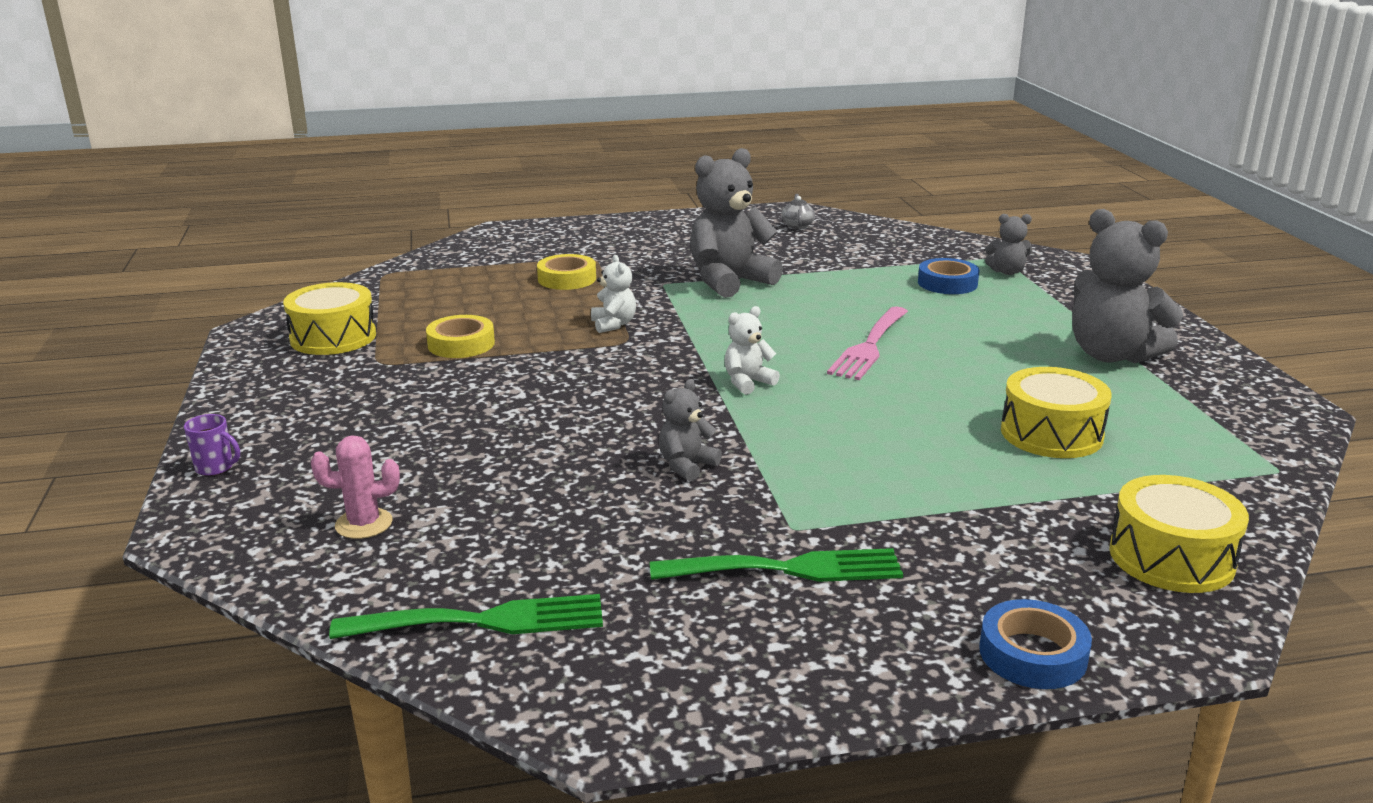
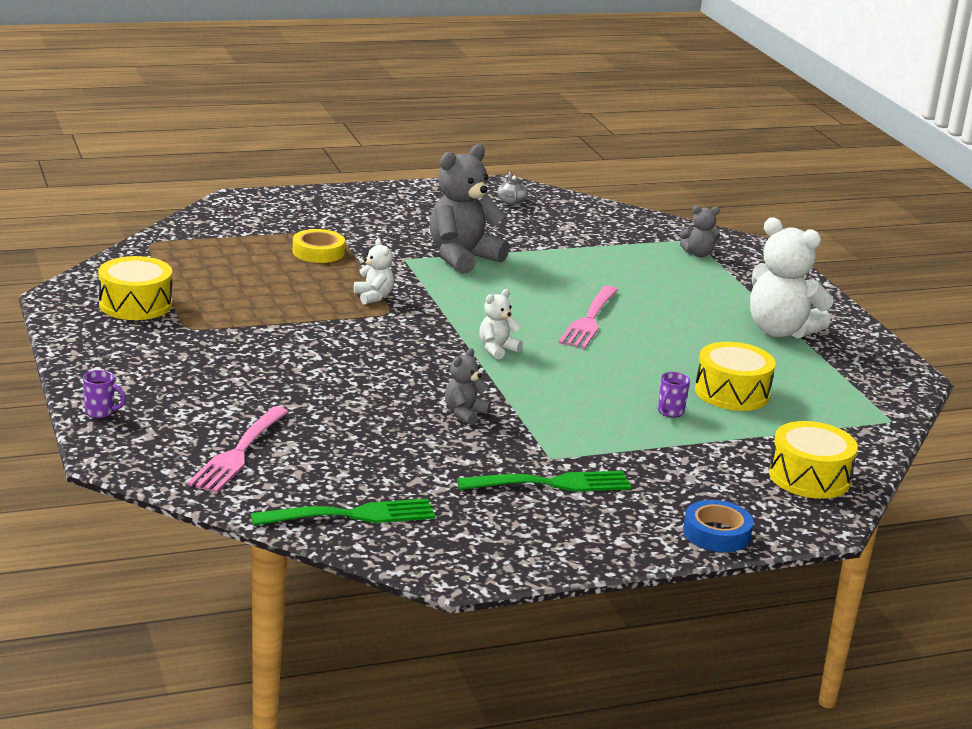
camera: 10 degrees left, 0 degrees up
pink cactus [311,435,400,539] -> pink fork [187,406,288,493]
yellow tape [426,315,495,358] -> none
blue tape [918,258,979,294] -> none
grey teddy bear [1072,209,1183,364] -> white teddy bear [750,218,834,338]
none -> purple mug [658,372,690,417]

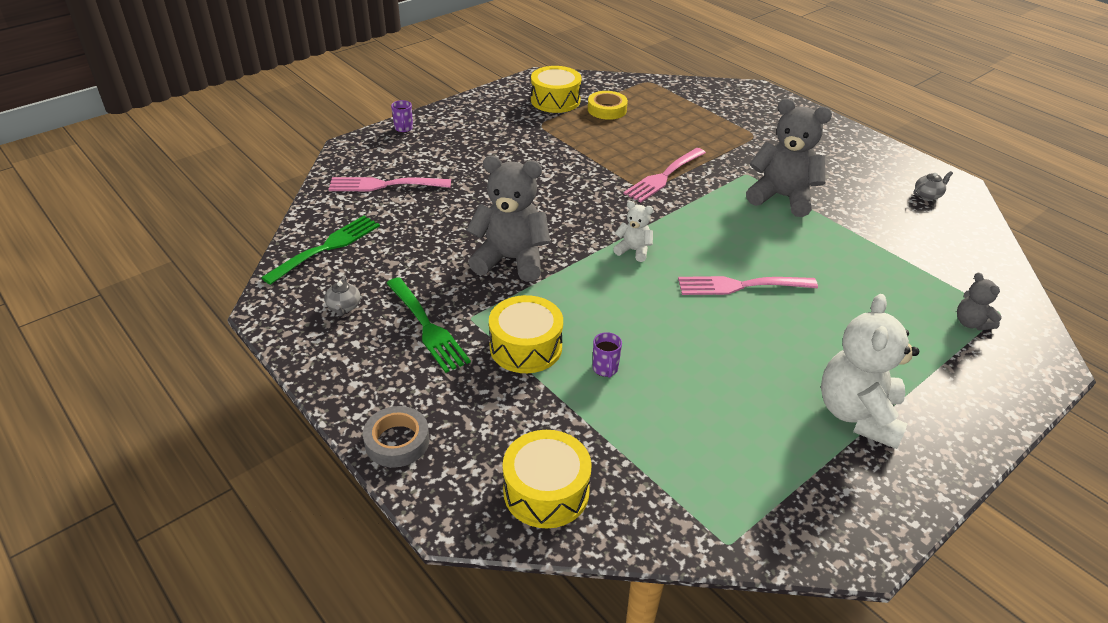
camera: 70 degrees right, 15 degrees up
green fork [251,499,435,526] -> green fork turned 105 degrees counterclockwise [261,216,380,285]
yellow tape [293,229,345,263] -> yellow tape moved to [588,91,628,120]
white teddy bear [354,238,394,305] -> pink fork [623,148,706,202]
grey teddy bear [445,348,491,425] -> grey teddy bear [466,156,550,282], size x2.03
purple mug [658,372,690,417] -> purple mug turned 105 degrees counterclockwise [593,332,622,378]
blue tape [683,500,753,552] -> grey tape [363,406,430,468]
yellow drum [695,342,776,411] -> yellow drum moved to [489,295,563,373]
none -> grey teapot [324,276,361,316]

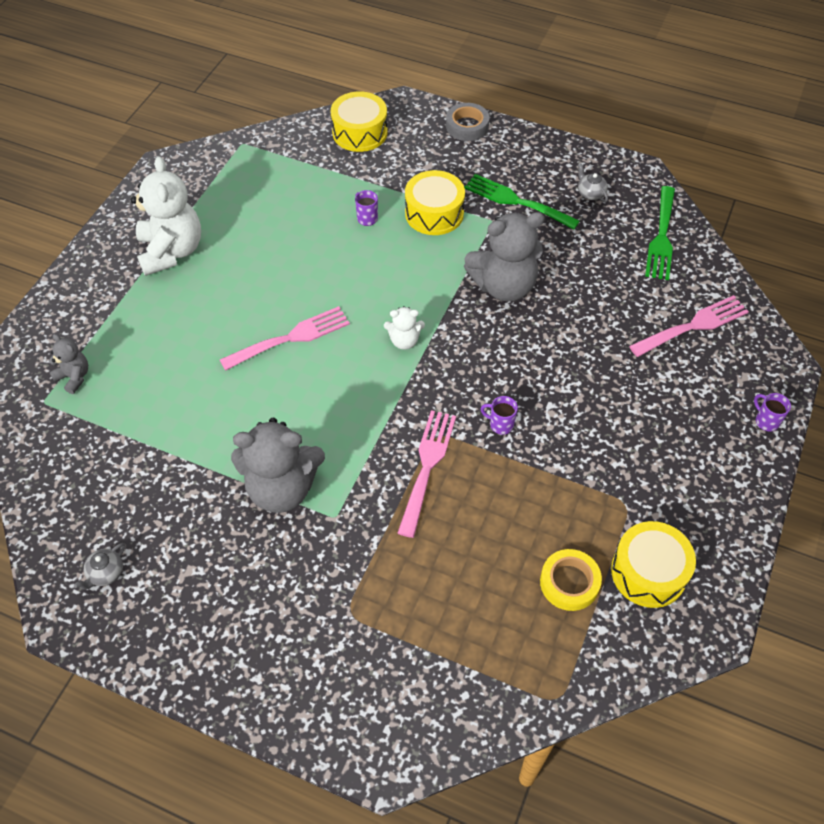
camera: 155 degrees right, 15 degrees up
none -> purple mug [481,396,518,435]

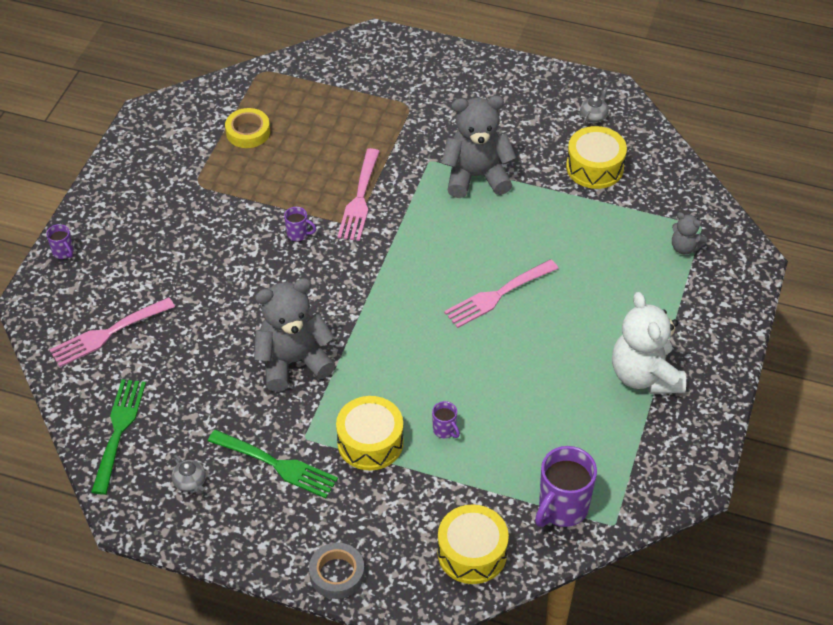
camera: 175 degrees right, 5 degrees down
white teddy bear [384,306,425,350] -> none
yellow drum [611,521,696,608] -> yellow drum moved to [566,126,627,189]
none -> purple mug [535,446,597,527]

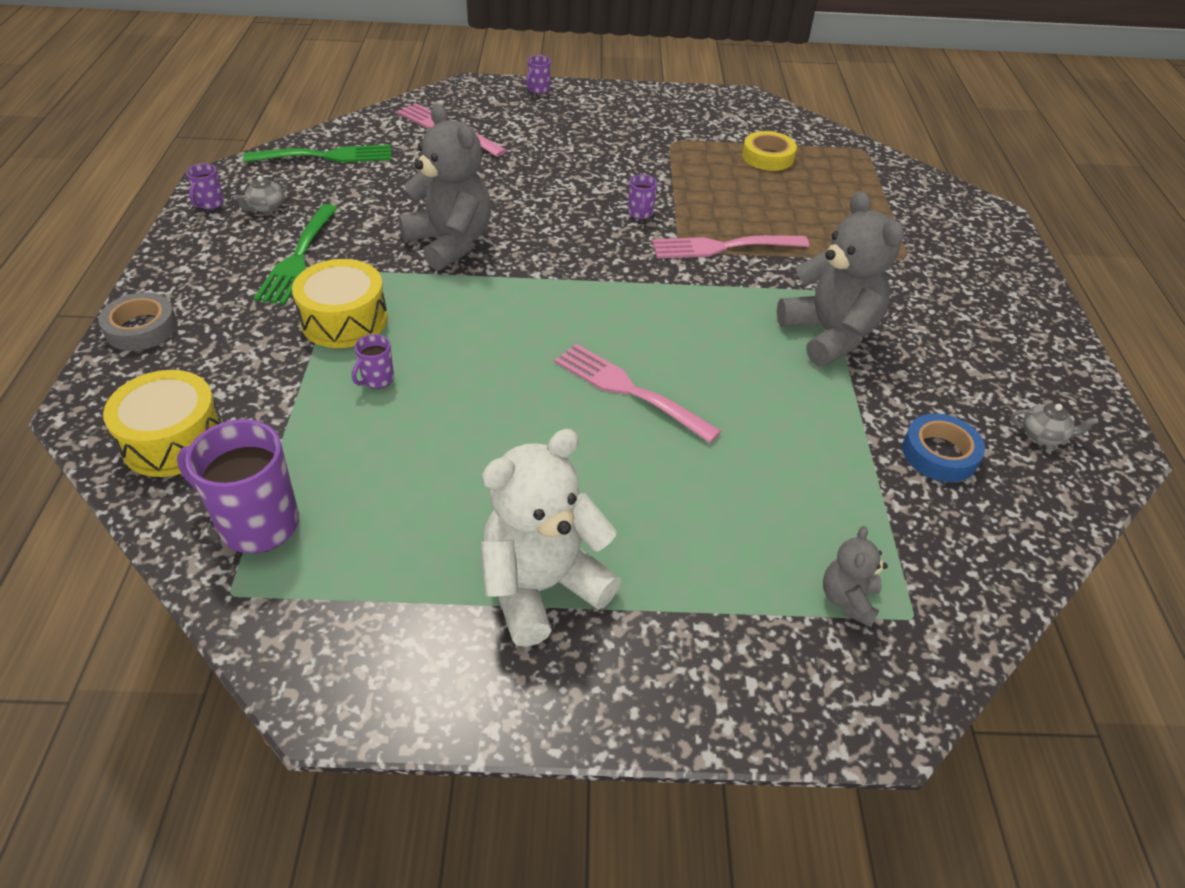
camera: 70 degrees right, 5 degrees down
yellow drum [566,126,627,189] -> blue tape [902,413,985,482]
none -> purple mug [186,164,224,210]

